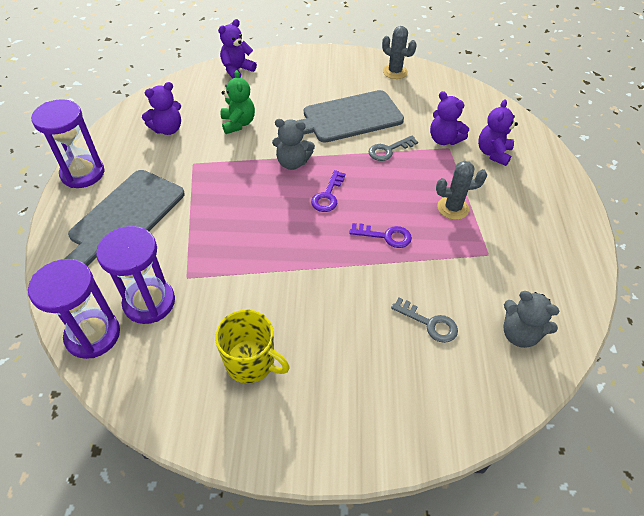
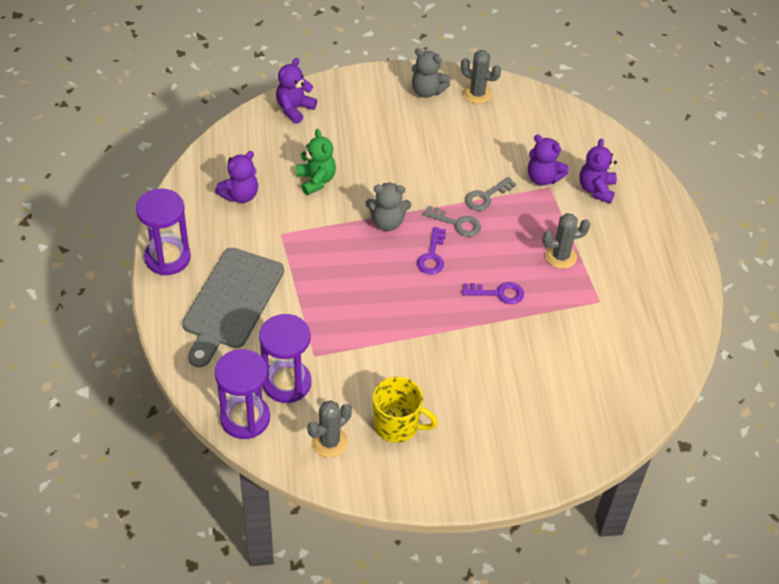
camera: 10 degrees left, 0 degrees up
grey cutting board [297,90,404,143] -> none
grey key [391,298,458,343] -> grey key moved to [423,206,481,237]
grey teddy bear [503,291,560,348] -> grey teddy bear moved to [412,48,451,98]
none -> grey cactus [308,400,352,458]

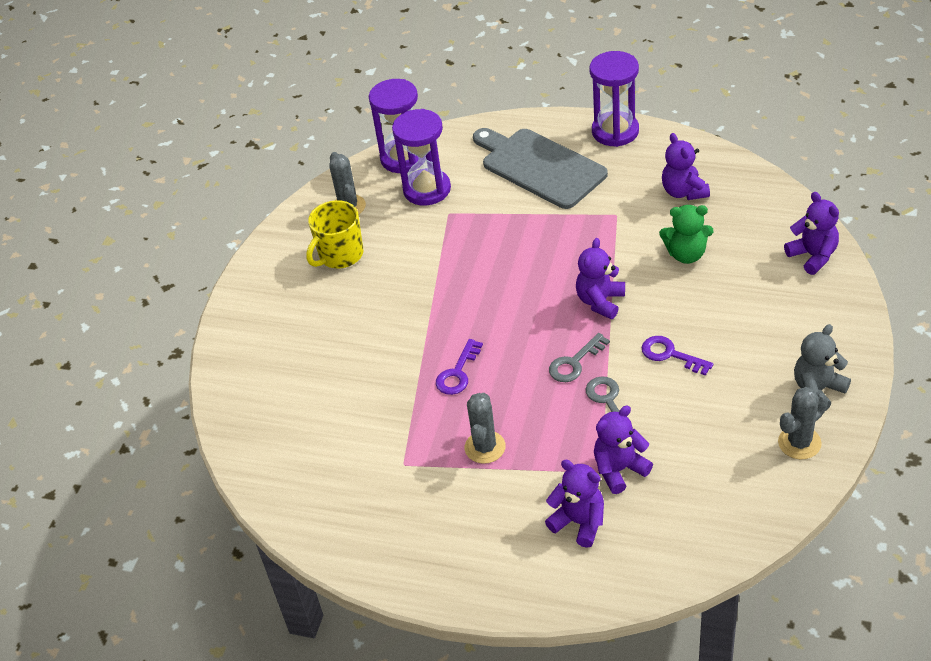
camera: 120 degrees right, 5 degrees down
grey teddy bear [365,182,411,231] -> purple teddy bear [576,238,625,319]
purple key [417,227,446,274] -> purple key moved to [641,336,713,376]

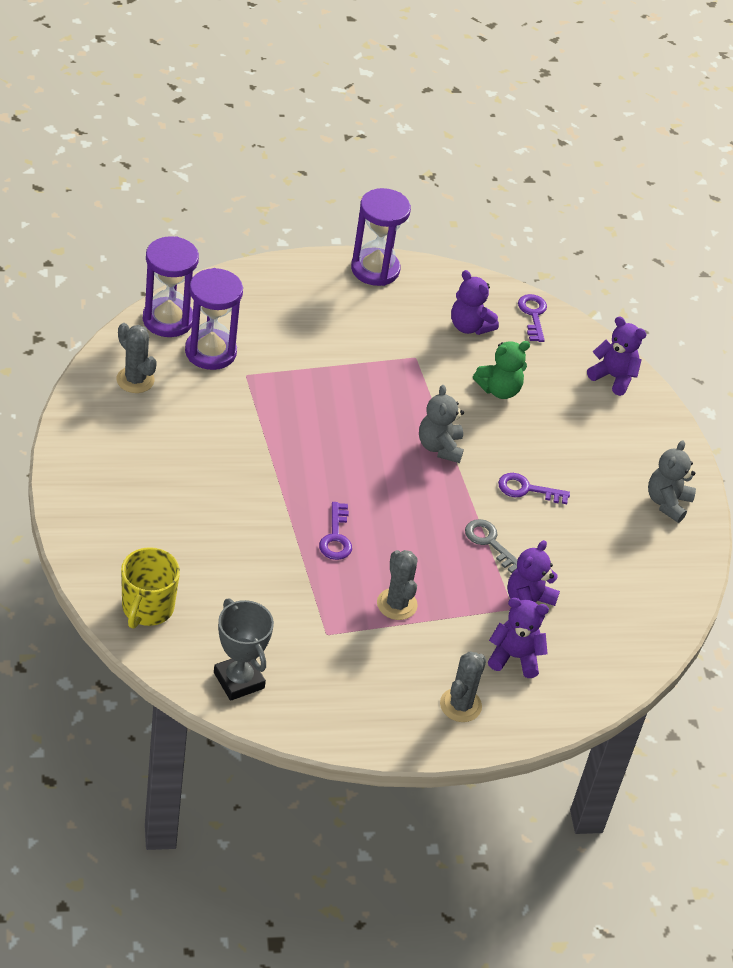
camera: 35 degrees left, 0 degrees up
yellow mug [306,200,363,268] -> yellow mug moved to [121,547,180,629]
grey cutting board [473,128,608,209] -> none
grey key [549,333,610,382] -> none
purple teddy bear [576,238,625,319] -> grey teddy bear [419,385,464,463]
grey cactus [778,387,828,460] -> grey cactus moved to [440,651,486,722]
none -> grey trophy [214,599,274,701]
none -> purple key [518,294,547,342]

